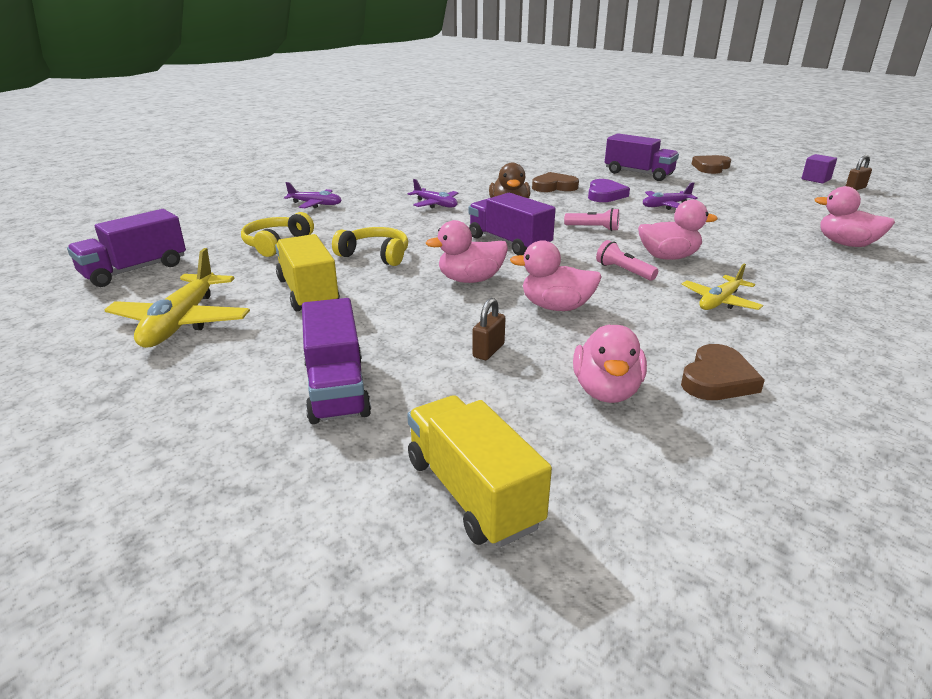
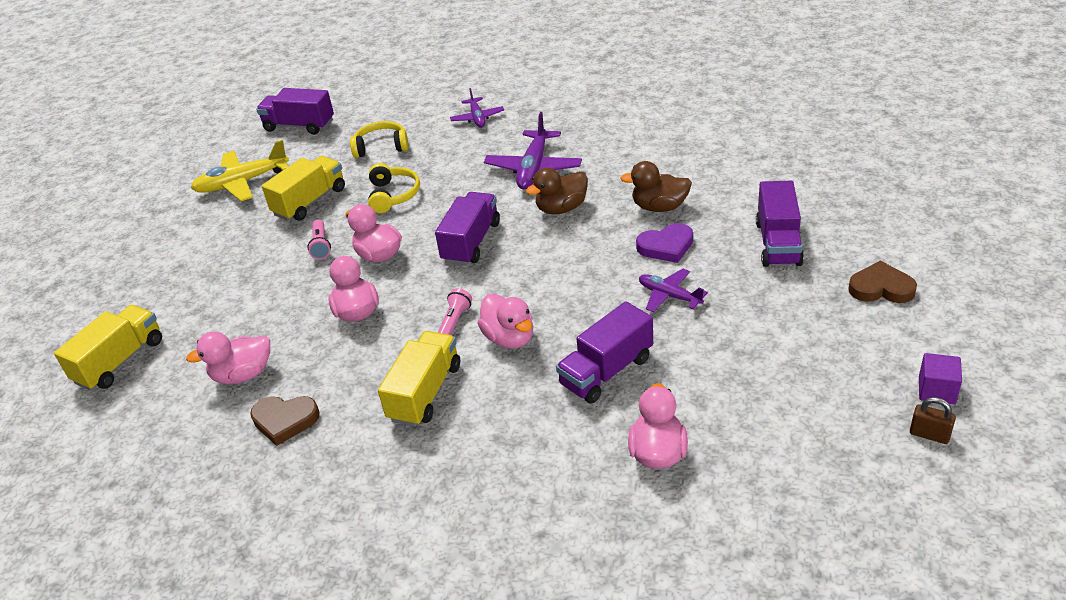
camera: 65 degrees right, 10 degrees up
purple truck [302,298,371,424] -> purple truck moved to [556,301,653,404]
purple plane [408,179,458,208] -> purple plane [484,112,582,189], size x1.65
brown padlock [472,298,505,360] -> none
brown heart [532,172,579,192] -> brown duck [620,161,692,212]
pink flashlight [564,208,619,231] -> pink flashlight moved to [307,220,331,259]
yellow plane [681,264,763,310] -> yellow truck [378,331,460,427]

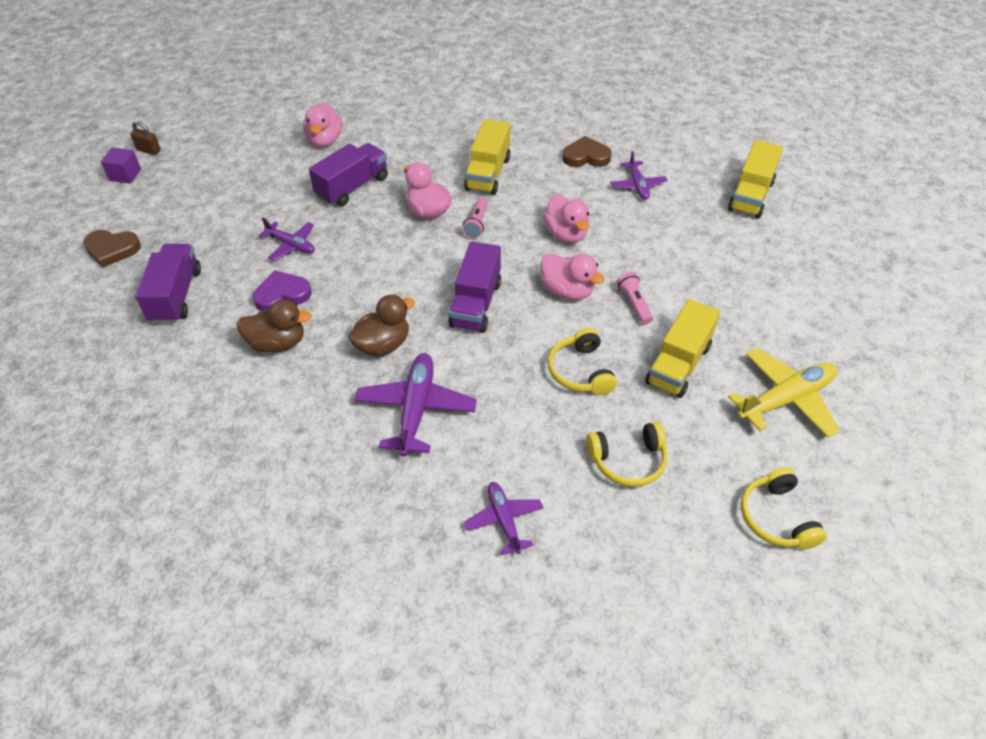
camera: 170 degrees right, 10 degrees up
pink duck [186,332,270,384] -> purple plane [610,151,668,200]
purple truck [256,88,334,135] -> yellow headphones [741,467,827,549]

